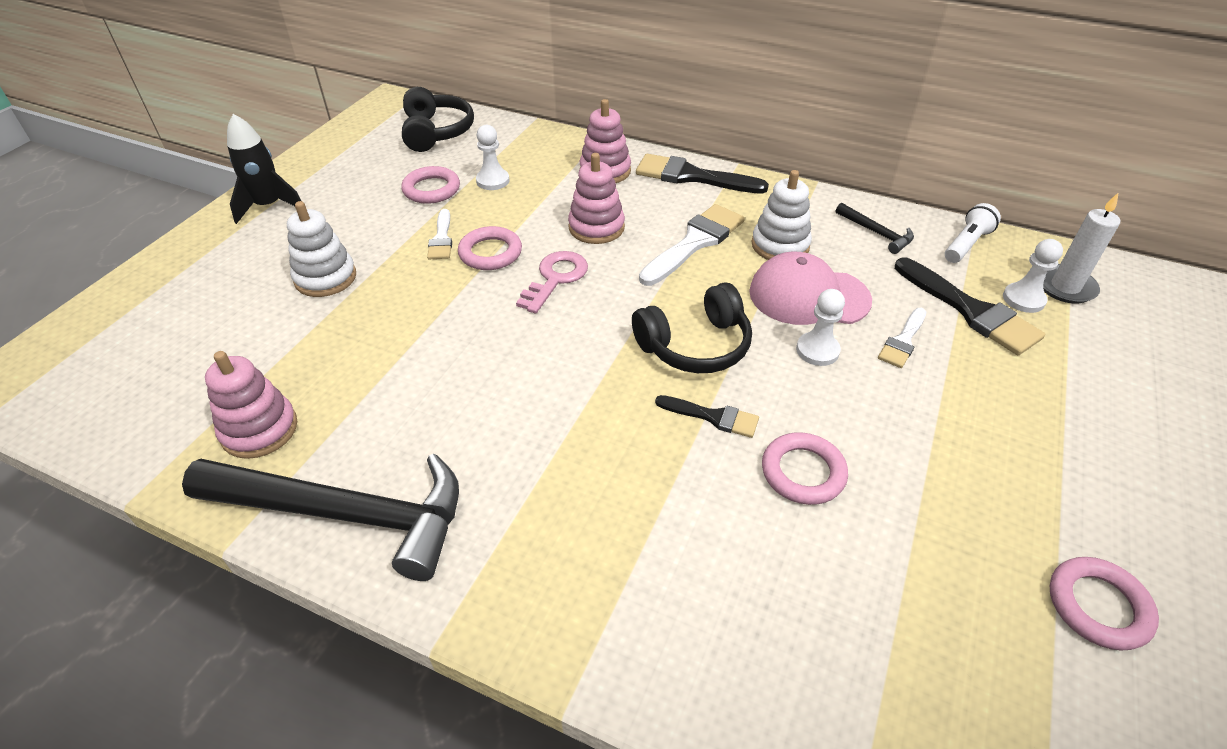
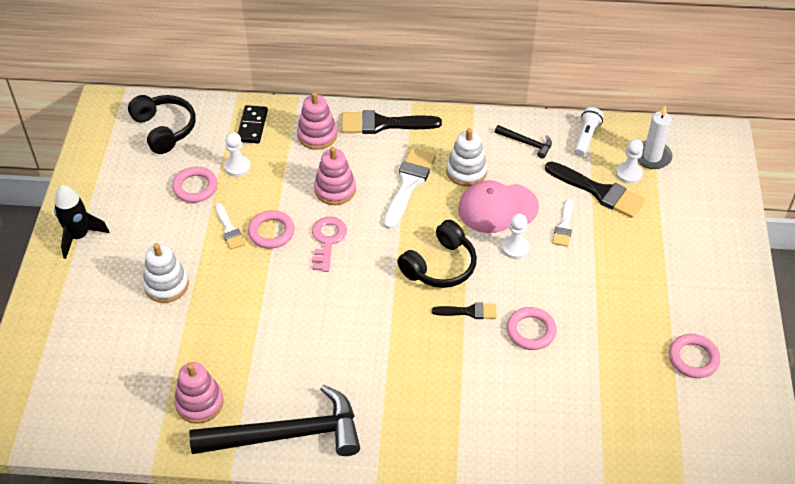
camera: 20 degrees left, 5 degrees up
none -> black domino [238,105,268,143]

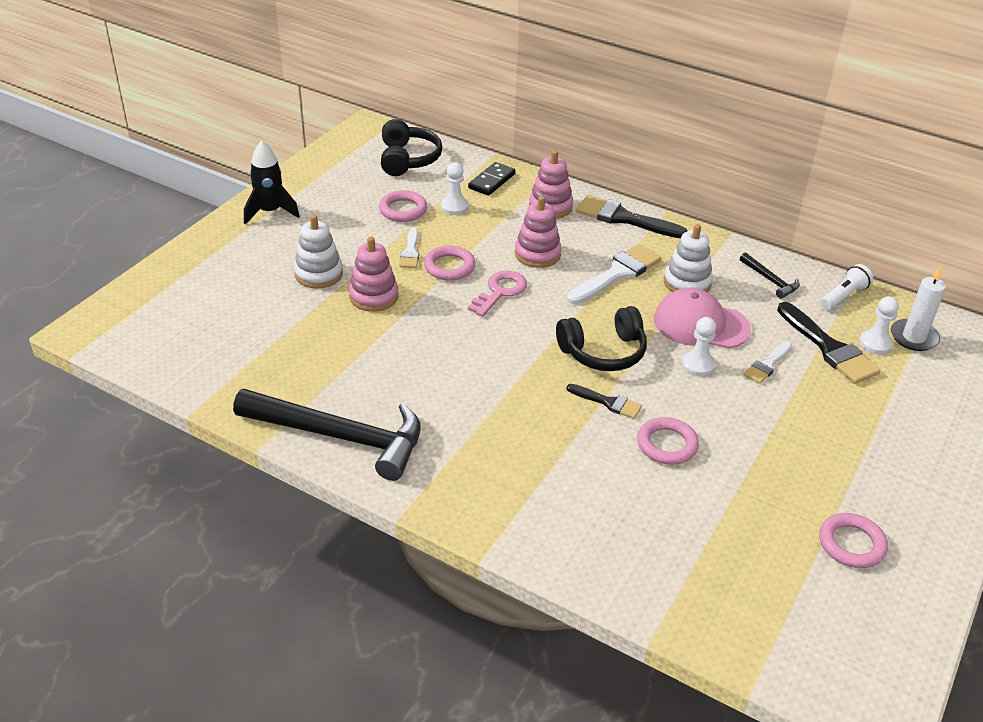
camera: 25 degrees right, 10 degrees down
pink stacking toy [174,362,224,424] -> pink stacking toy moved to [349,237,398,312]

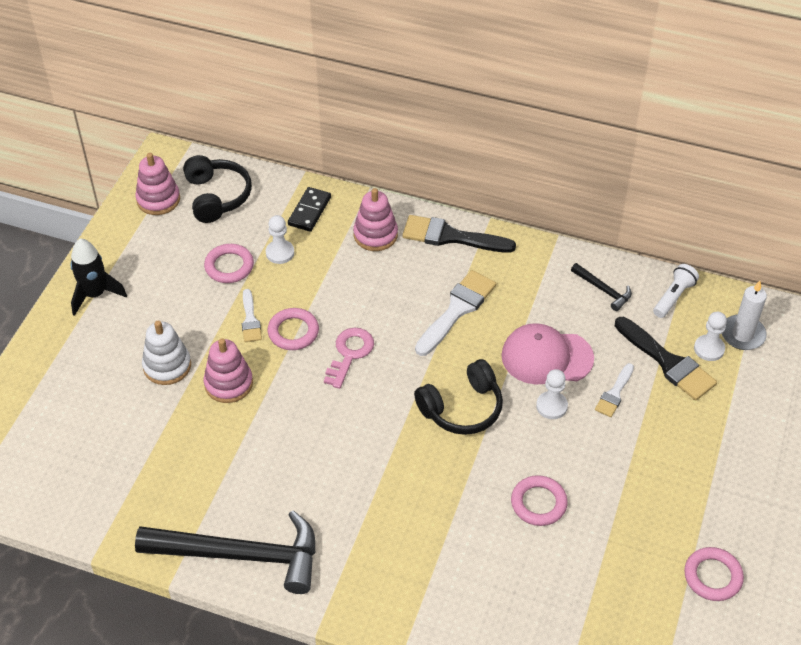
camera: 10 degrees left, 10 degrees up
pink stacking toy [515,196,562,268] -> pink stacking toy moved to [135,153,180,215]
black brush [567,384,642,419] -> none
white stacking toy [664,224,713,292] -> none

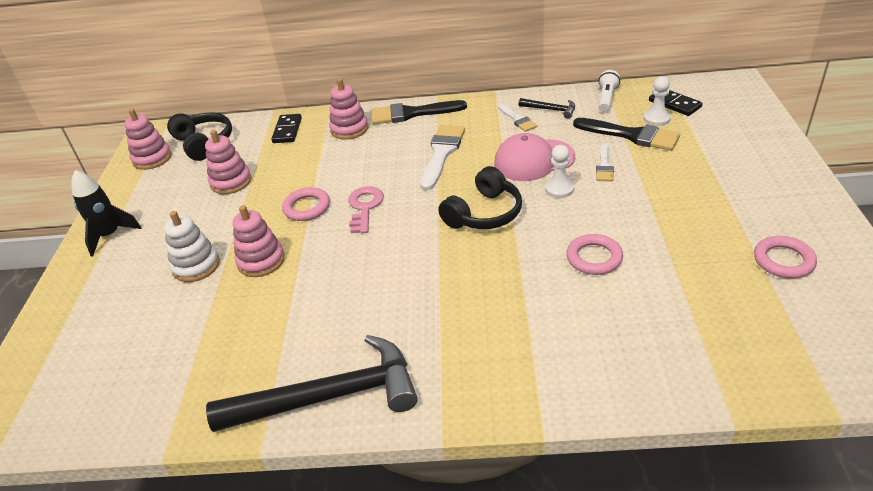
camera: 15 degrees left, 10 degrees down
pink ring [204,244,254,283] -> pink stacking toy [205,130,251,194]
white brush [242,289,262,342] -> white brush moved to [498,104,537,132]
white pawn [266,215,294,264] -> none
white candle [722,281,767,350] -> black domino [649,90,702,116]

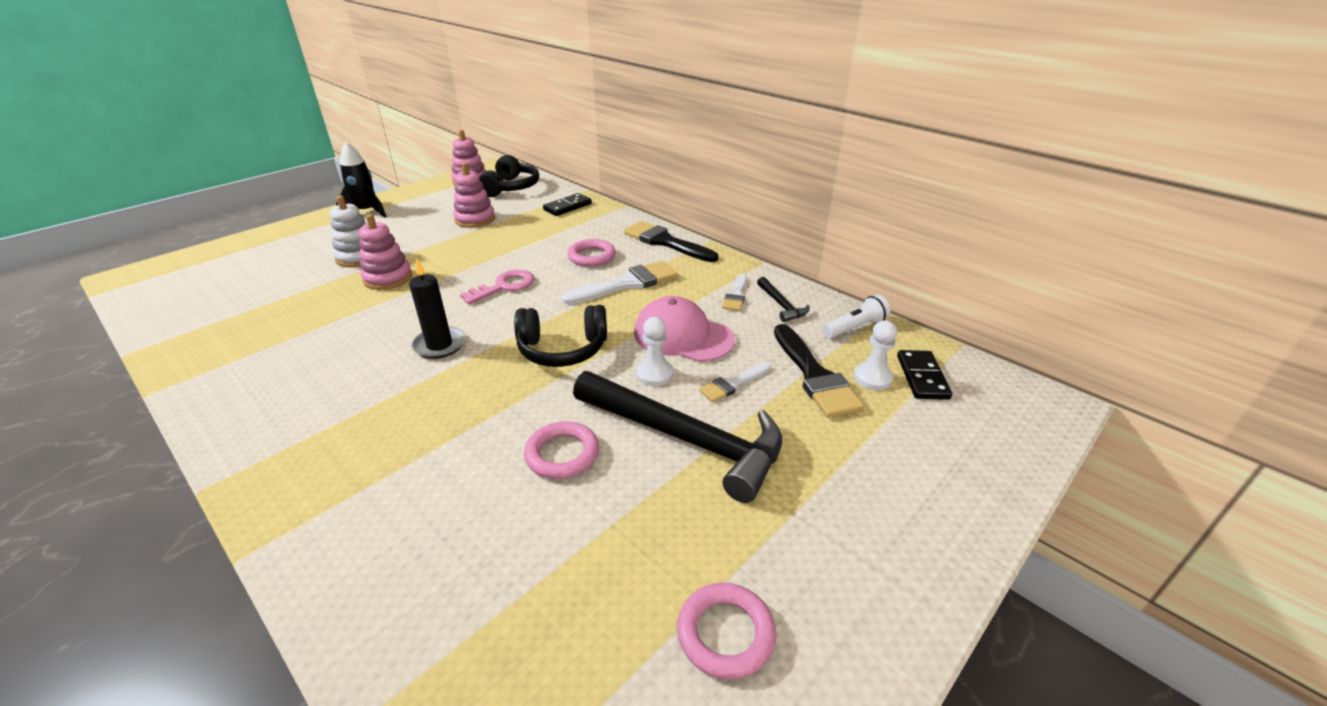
camera: 40 degrees right, 5 degrees down
black hammer [206,335,417,432] -> black hammer moved to [573,371,782,503]
pink ring [282,187,330,221] -> pink ring moved to [568,239,616,267]
pink stacking toy [329,78,368,140] -> none
none -> black candle [409,259,466,359]

